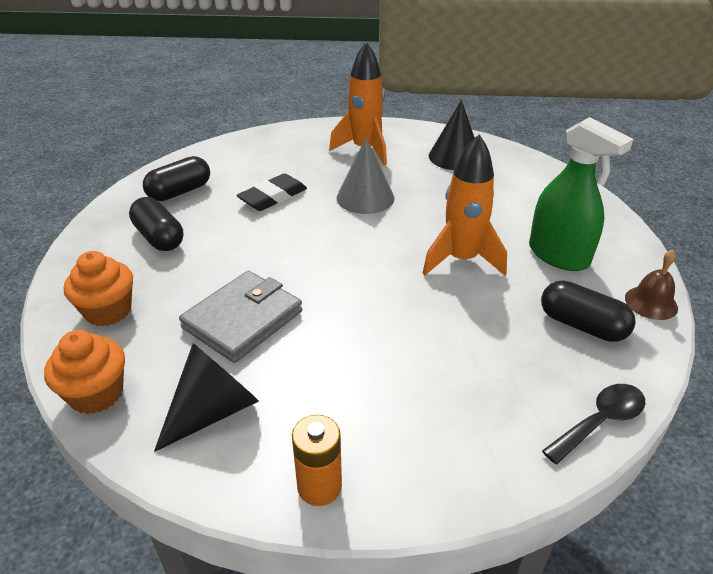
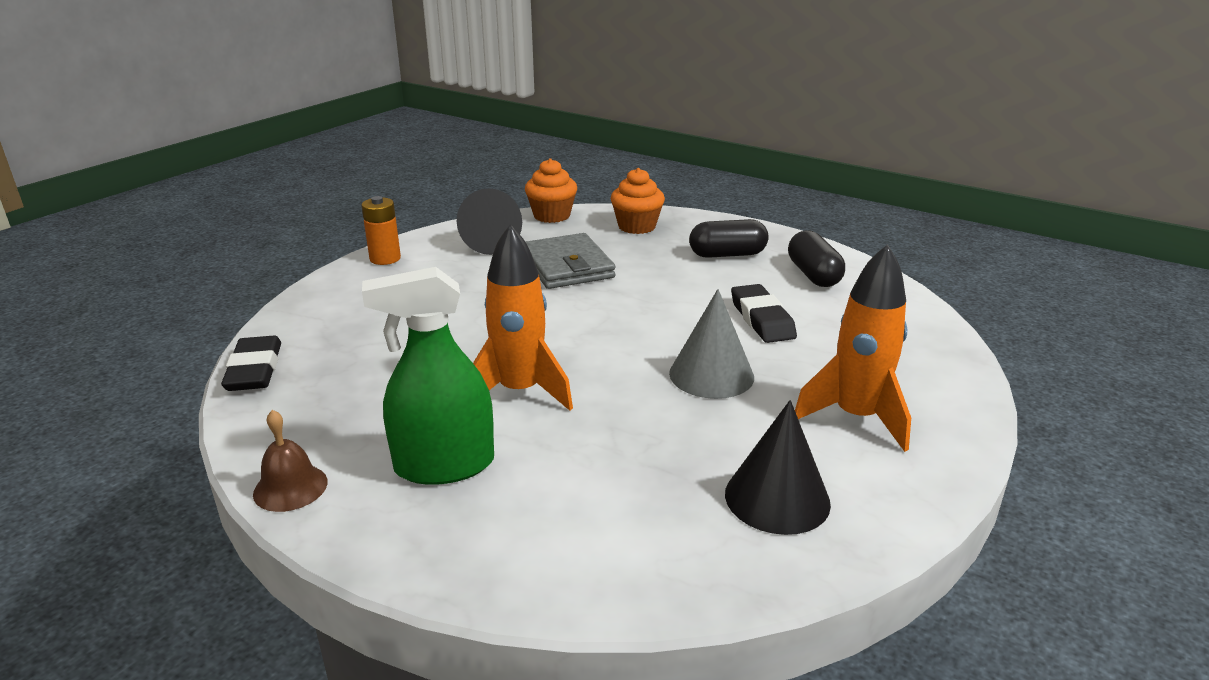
camera: 120 degrees right, 10 degrees down
black capsule [541,280,636,342] -> none
black spoon [542,384,645,464] -> black eraser [221,336,281,391]

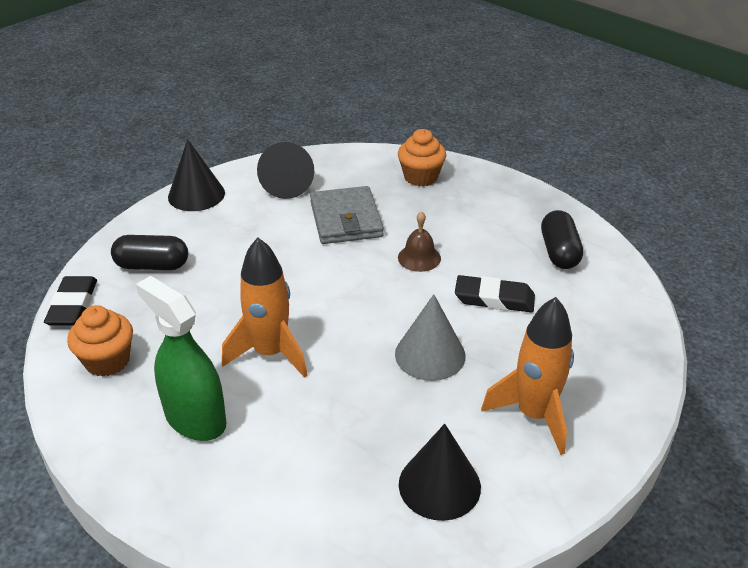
camera: 10 degrees right, 10 degrees up
brown bell [253,410,328,512] -> brown bell moved to [398,211,441,272]
orange battery [361,196,401,265] -> black cone [168,139,225,211]
green spray bottle [362,267,494,485] -> green spray bottle turned 45 degrees clockwise [136,276,227,441]
orange cupcake [525,158,577,223] -> orange cupcake moved to [67,305,133,377]
black capsule [689,219,769,258] -> black capsule moved to [111,235,188,270]
black eraser [731,284,797,343] -> black eraser turned 75 degrees counterclockwise [455,275,535,312]

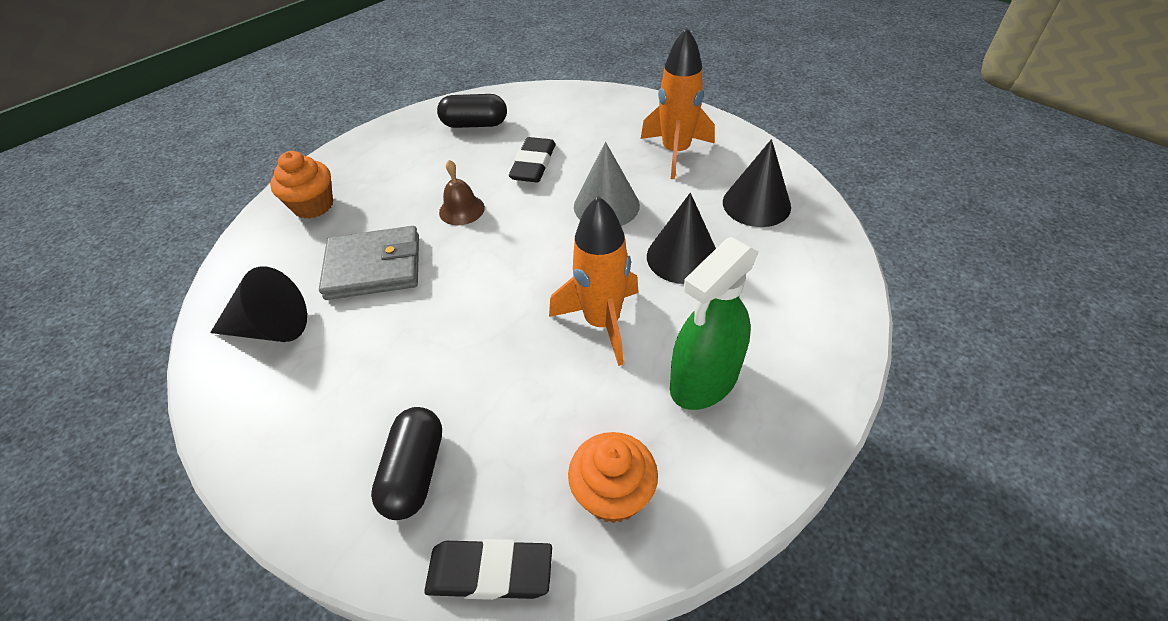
camera: 85 degrees left, 10 degrees up
black cone [168,139,225,211] -> black cone moved to [647,193,716,284]

